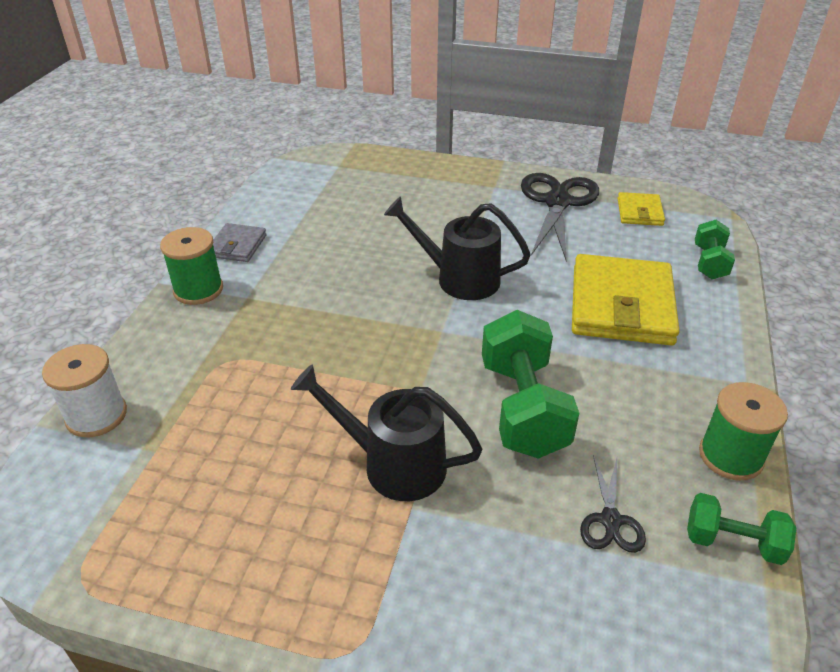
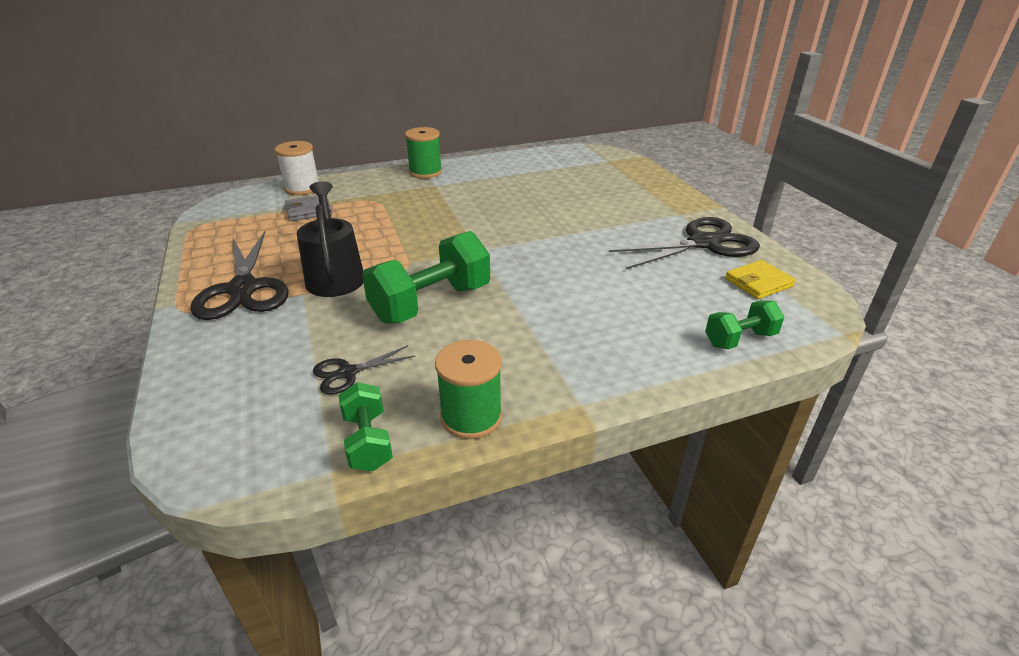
camera: 55 degrees right, 5 degrees down
grey wallet [213,223,267,262] -> grey wallet moved to [284,195,333,221]
black watering can [384,196,531,300] -> none
yellow wallet [572,254,680,346] -> none
none -> black scissors [190,231,289,320]

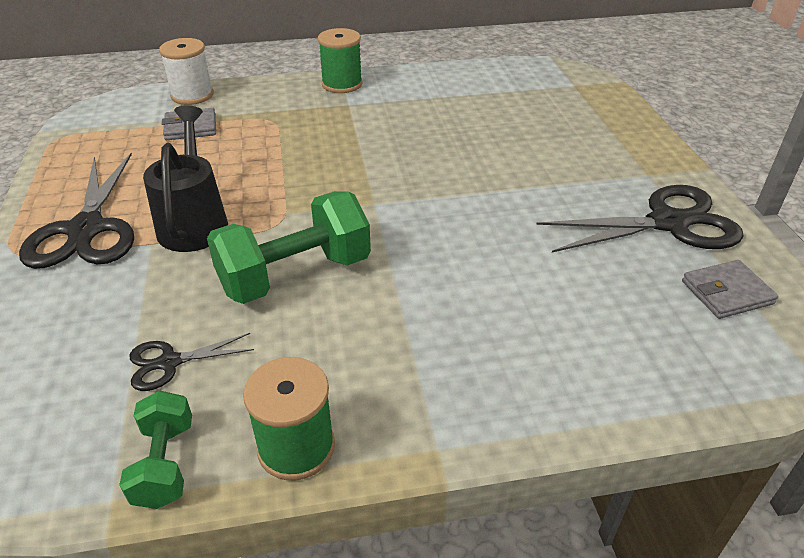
camera: 10 degrees right, 5 degrees up
green dumbbell [705,300,784,349] -> none
yellow wallet [725,260,796,299] -> grey wallet [682,260,778,319]

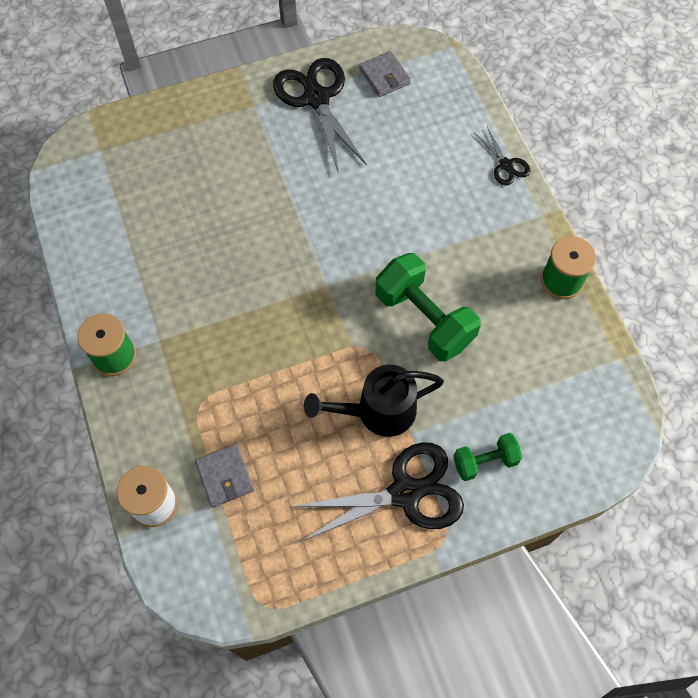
camera: 100 degrees left, 25 degrees up
green dumbbell [119,390,192,509] -> green dumbbell moved to [453,433,522,481]
black scissors [130,333,254,391] -> black scissors moved to [475,127,531,185]

